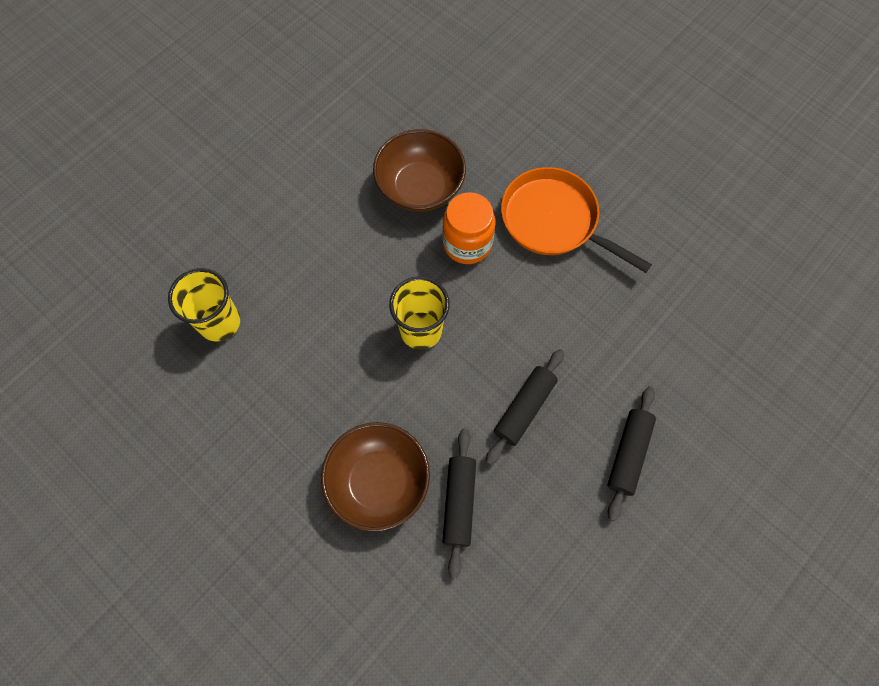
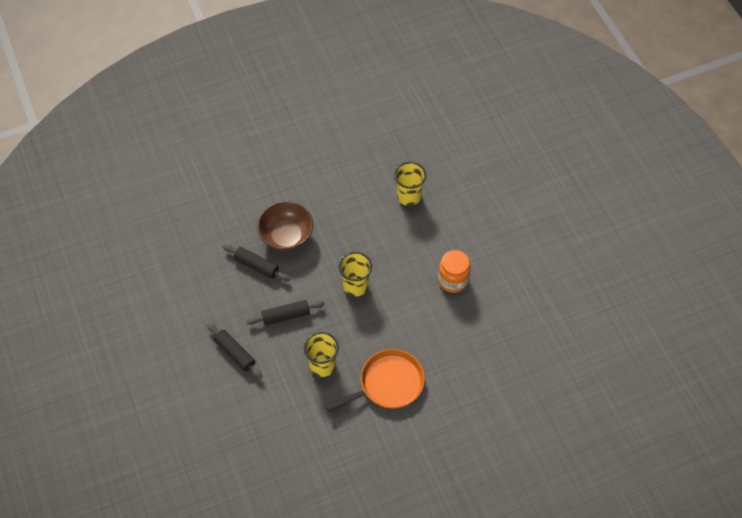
camera: 115 degrees right, 10 degrees down
brown bowl [373,129,466,212] -> none
orange jar [442,192,495,264] -> orange jar moved to [438,250,471,293]
black rolling pin [486,349,564,465] -> black rolling pin turned 75 degrees counterclockwise [246,300,325,325]
none -> yellow cup [304,332,339,377]

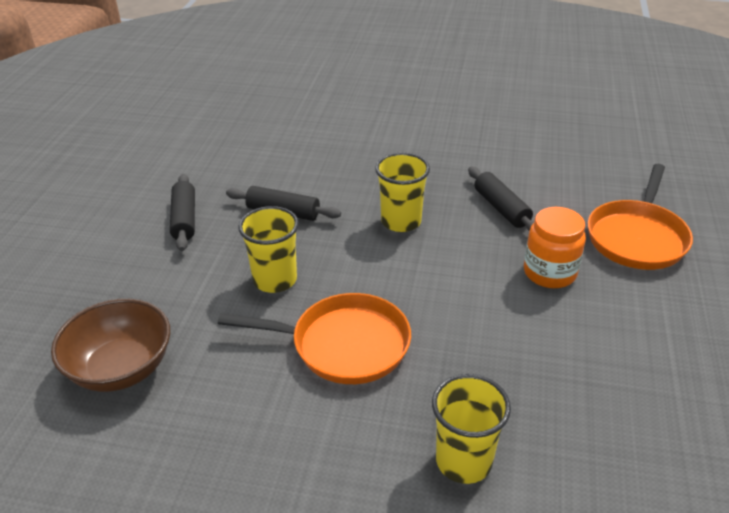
camera: 35 degrees right, 20 degrees down
black rolling pin [223,244,290,281] -> black rolling pin moved to [468,167,534,231]
brown bowl [257,201,313,251] -> brown bowl moved to [51,299,170,392]
yellow cup [394,162,426,206] -> yellow cup moved to [432,374,511,484]
none -> orange pan [588,164,693,270]

